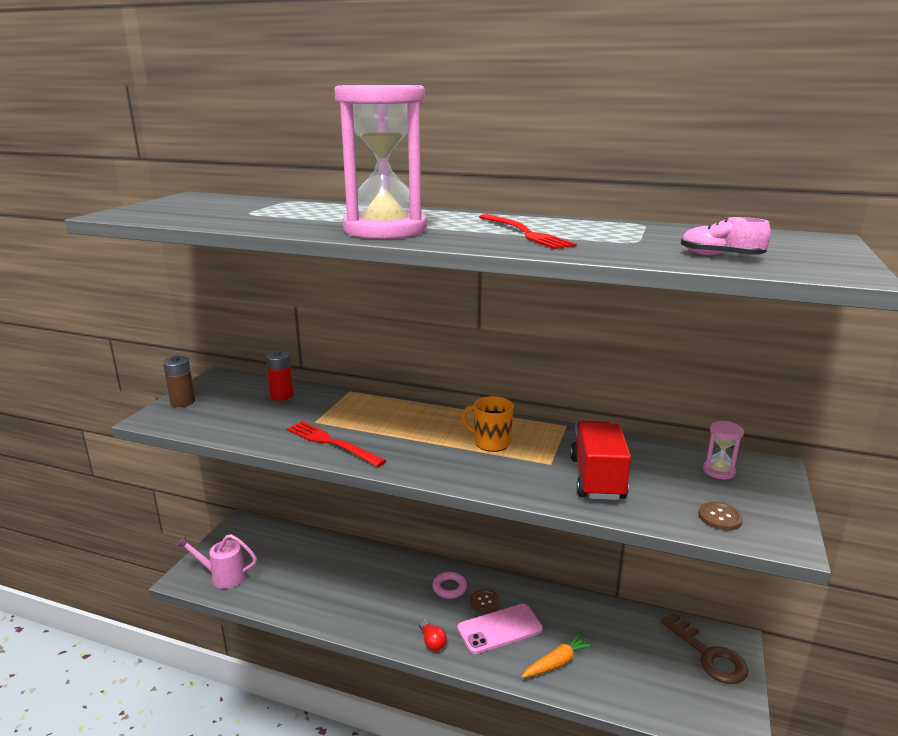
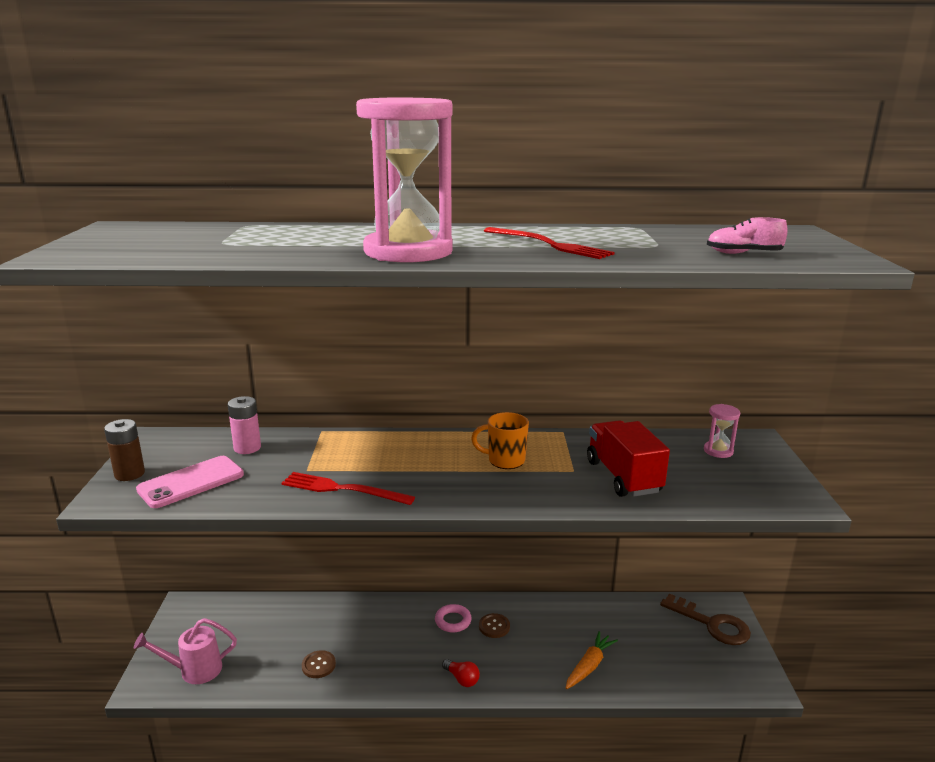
camera: 20 degrees left, 0 degrees up
red battery [265,350,294,401] -> pink battery [228,396,261,454]
pink phone [457,604,543,654] -> pink phone moved to [136,456,244,508]
brown button [698,502,743,530] -> brown button moved to [302,650,336,678]

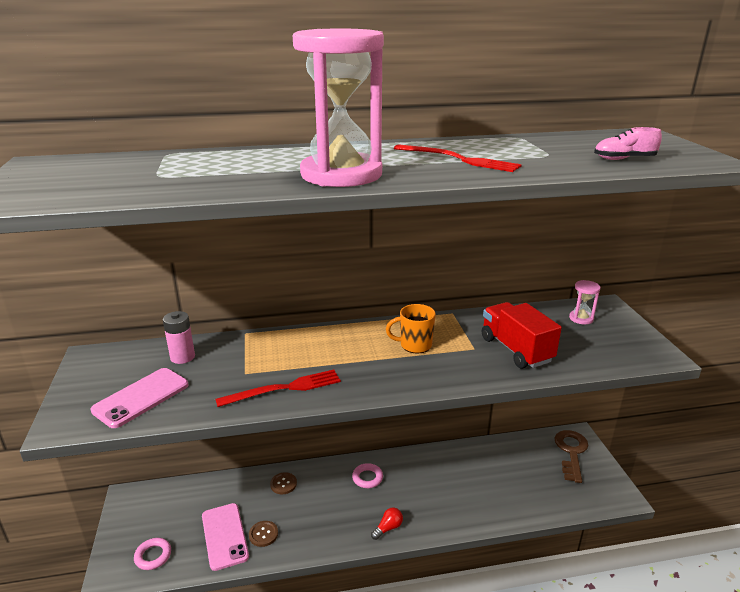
camera: 10 degrees left, 5 degrees up
brown battery [104,419,145,481] -> none
pink watering can [134,618,237,684] -> pink ring [134,538,171,570]
red fork [281,472,415,505] -> red fork turned 150 degrees clockwise [215,370,341,407]
red light bulb [442,659,480,687] -> red light bulb turned 75 degrees counterclockwise [371,507,403,540]
brown button [479,613,510,638] -> brown button moved to [270,472,297,494]
orange carrot [566,631,618,689] -> none
brown key [660,593,751,645] -> brown key turned 105 degrees counterclockwise [555,430,588,483]
none -> pink phone [202,503,249,571]

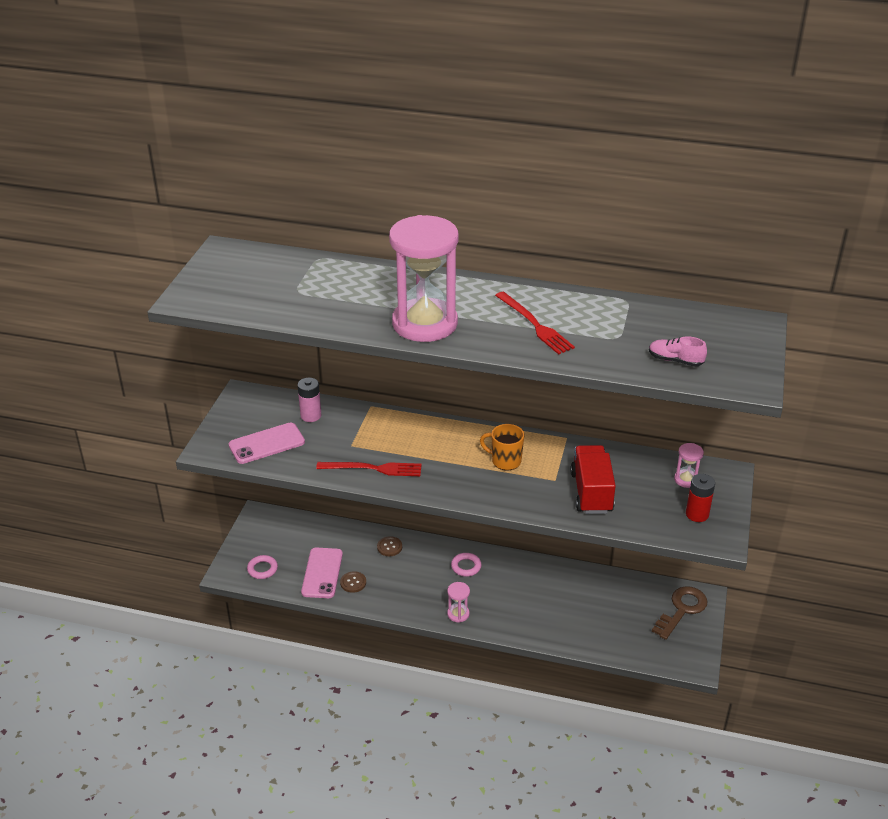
camera: 25 degrees right, 10 degrees up
red light bulb [371,507,403,540] -> pink hourglass [447,582,470,623]
none -> red battery [686,474,715,522]

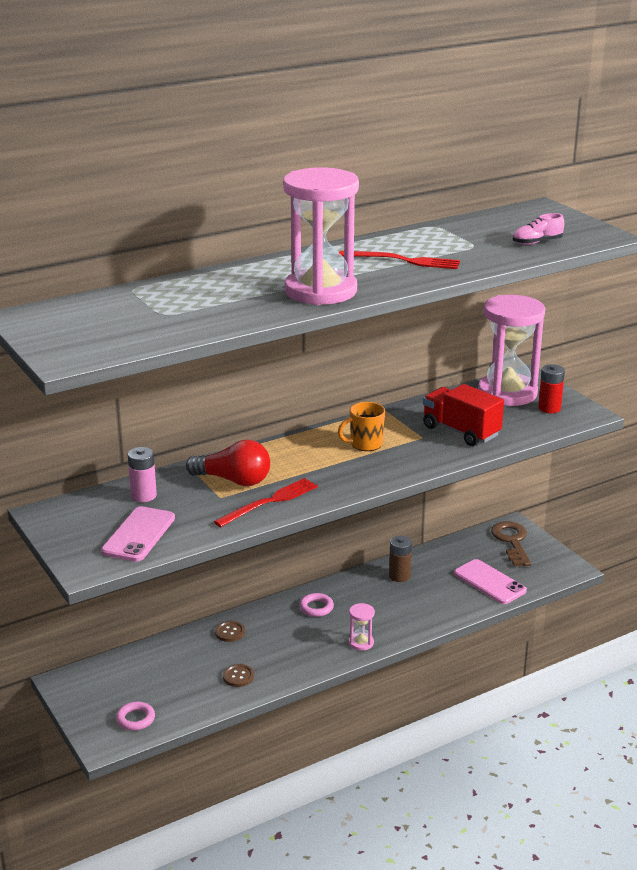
camera: 45 degrees left, 10 degrees down
pink phone [301,548,343,598] -> pink phone moved to [454,559,527,604]
pink hourglass [674,443,704,488] -> pink hourglass [478,295,545,406], size x2.47
none -> red light bulb [186,440,270,486]
none -> brown battery [389,536,412,582]

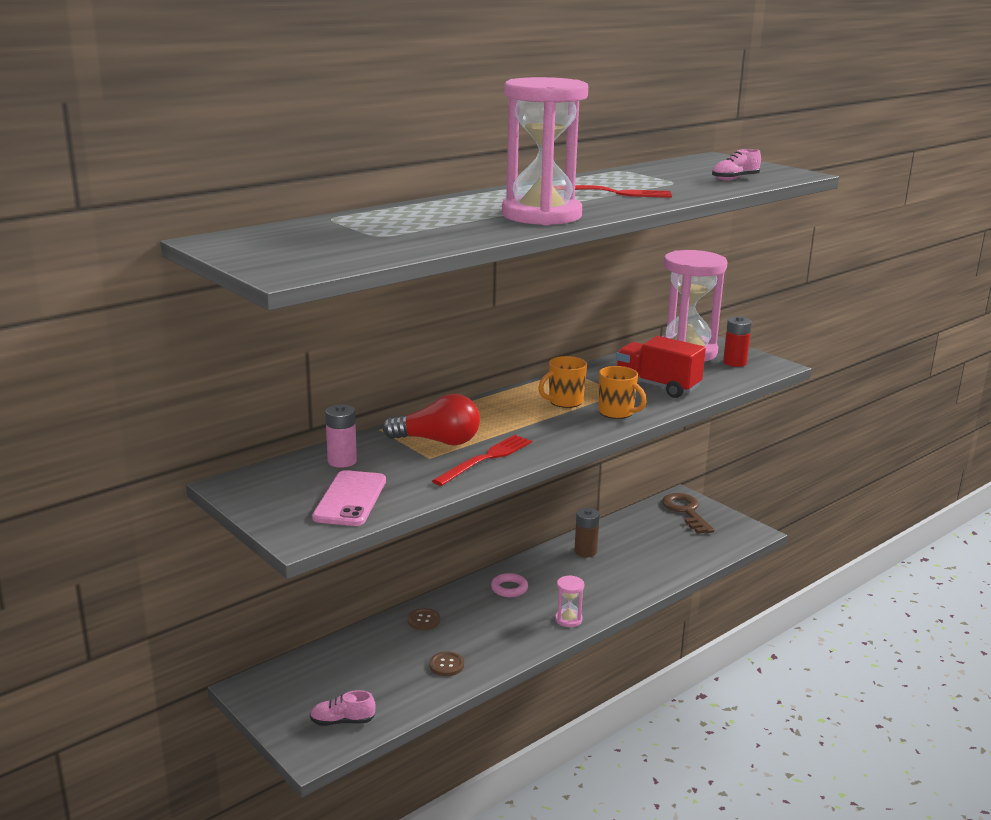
camera: 10 degrees left, 5 degrees down
pink ring [116,702,155,731] -> pink shoe [310,690,376,726]
pink phone [454,559,527,604] -> none
none -> orange mug [599,366,647,419]

